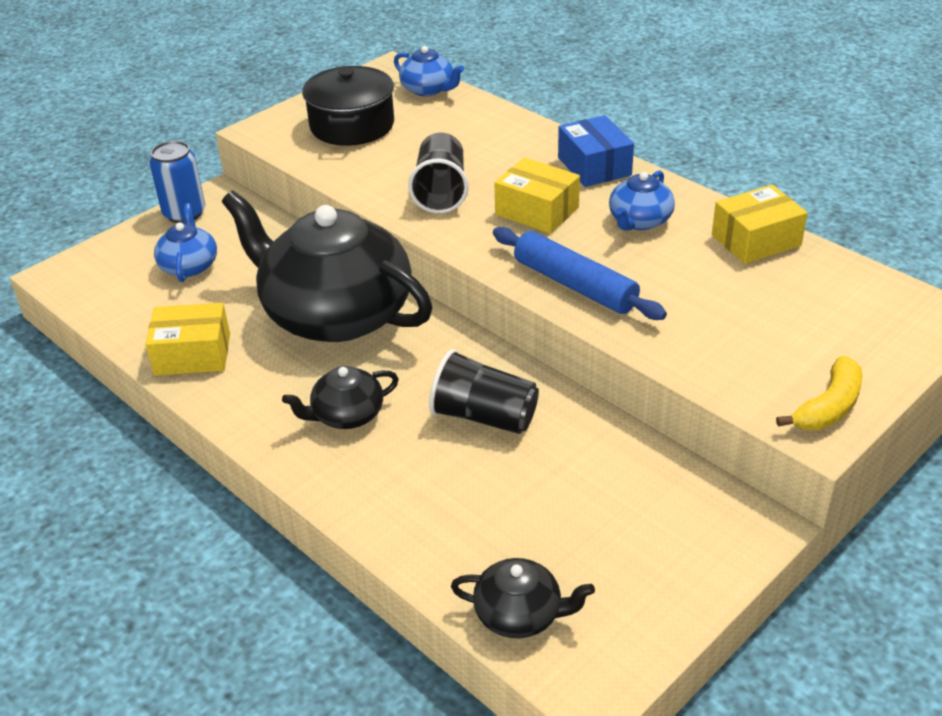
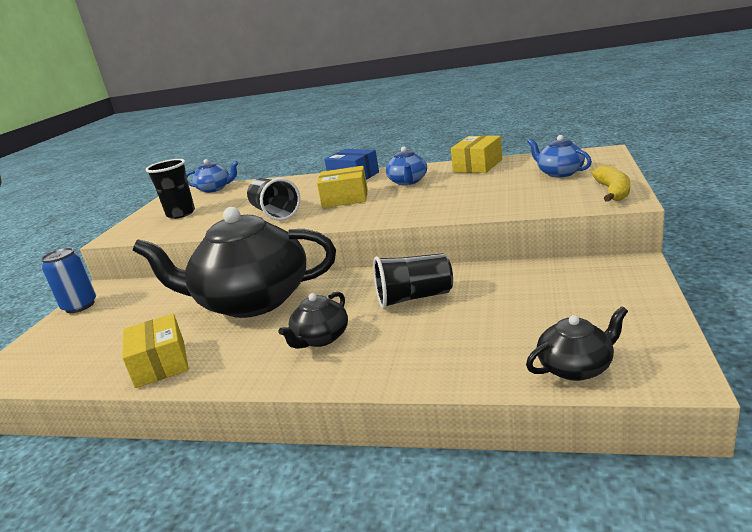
camera: 30 degrees left, 15 degrees down
yellow box [145,303,230,376] -> yellow box turned 75 degrees counterclockwise [122,314,189,388]
blue teapot [154,203,217,282] -> blue teapot moved to [527,135,592,178]
black pot [302,66,394,146] -> black cup [146,159,195,219]
blue rolling pin [493,227,667,320] -> none

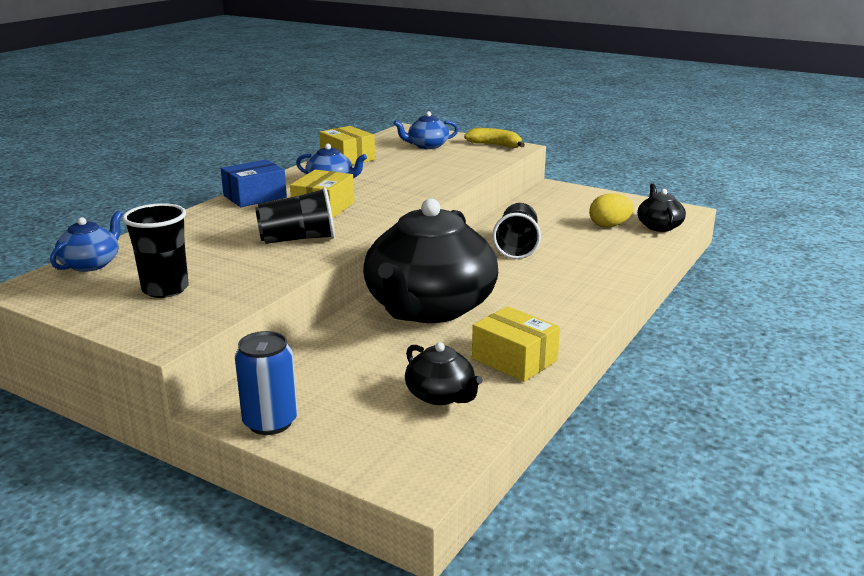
camera: 75 degrees left, 0 degrees up
yellow box [122,314,189,388] -> yellow box turned 45 degrees clockwise [472,306,560,382]
black teapot [278,292,348,349] -> black teapot moved to [405,342,483,405]
none -> yellow egg [589,193,634,227]

